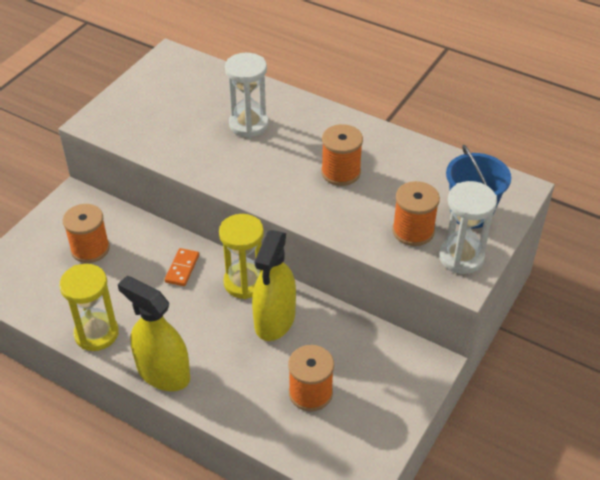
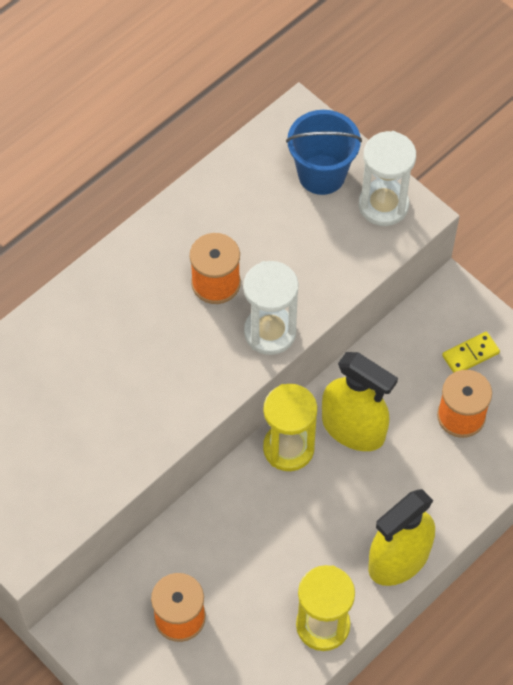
camera: 75 degrees left, 15 degrees up
orange domino [165,248,199,286] -> none
white hourglass [225,53,269,138] -> white hourglass moved to [243,261,299,355]
orange spool [392,181,440,246] -> none
none -> yellow domino [442,331,500,373]

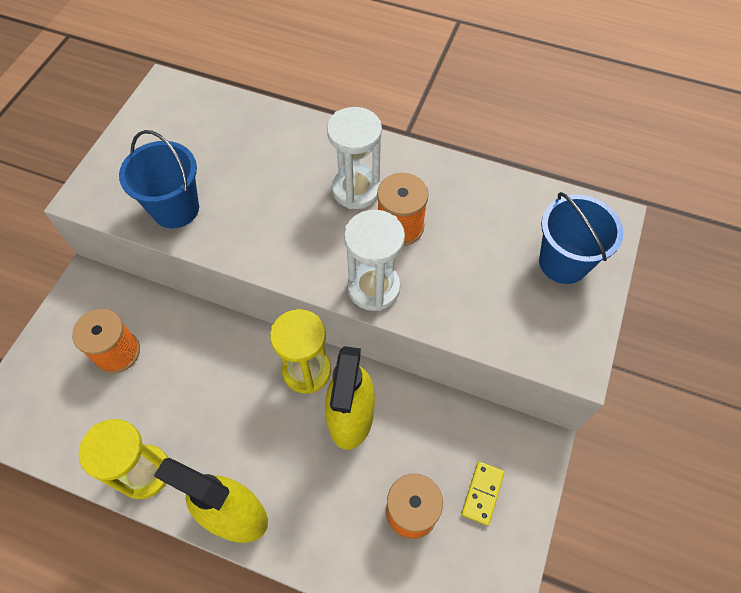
camera: 65 degrees right, 0 degrees up
white hourglass [359,131,416,226] -> white hourglass moved to [327,107,382,209]
yellow domino [442,331,500,373] -> yellow domino turned 75 degrees clockwise [461,461,505,526]
none -> blue bucket [119,130,199,228]

